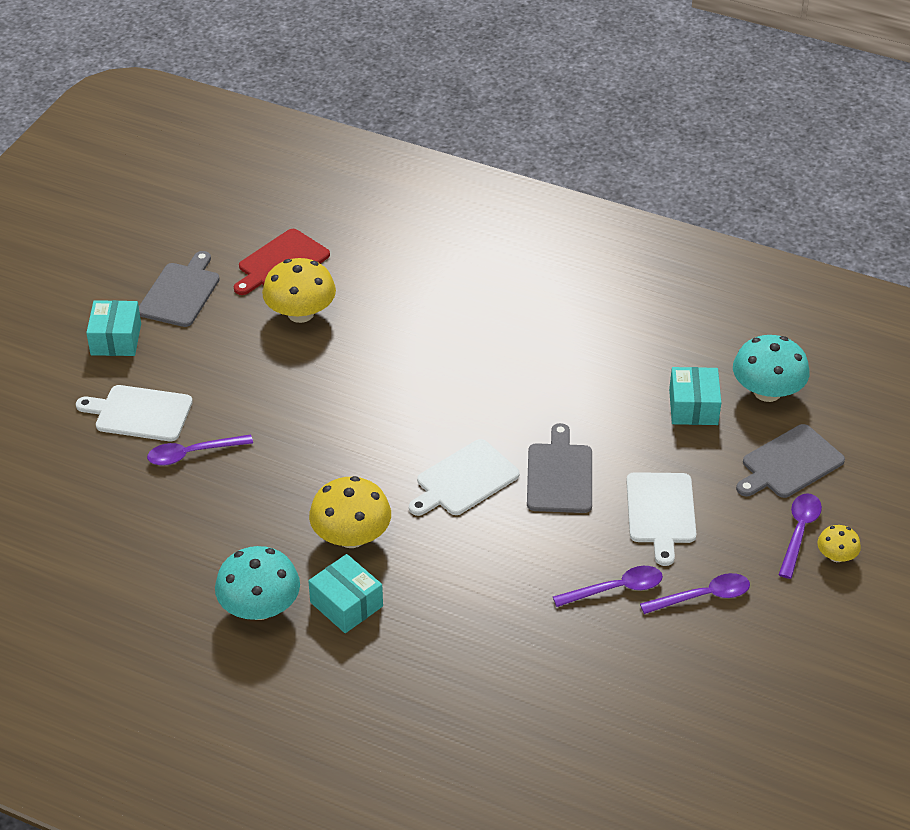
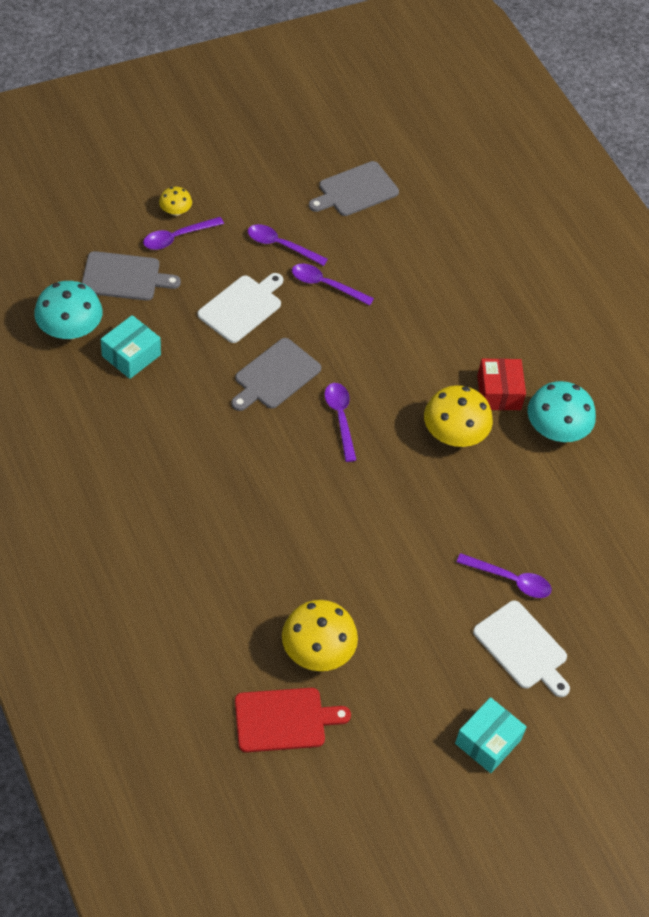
camera: 145 degrees left, 10 degrees up
grey cutting board [139,251,220,327] -> grey cutting board moved to [309,161,399,216]
turquoise box [308,554,383,633] -> red box [477,358,526,410]
white cutting board [409,439,520,516] -> purple spoon [324,383,356,462]

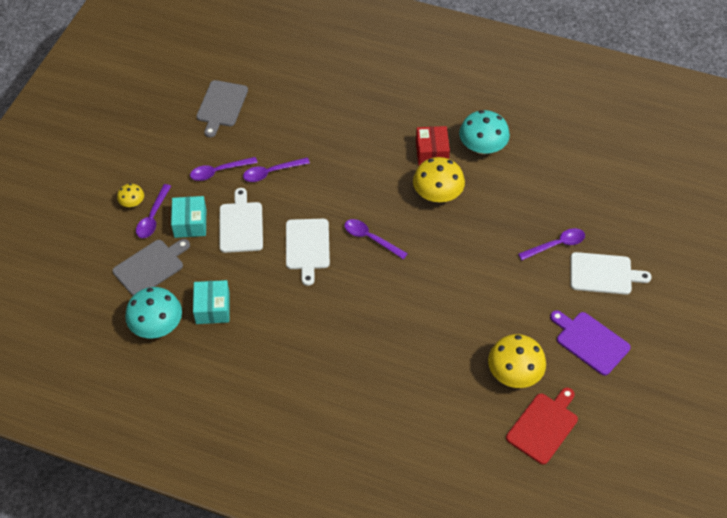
camera: 40 degrees left, 0 degrees up
grey cutting board [231,338,321,411] -> white cutting board [286,219,330,286]
turquoise box [455,697,527,773] -> turquoise box moved to [171,196,206,238]
red box [477,358,526,410] -> red box turned 45 degrees clockwise [416,126,450,166]
none -> purple cutting board [550,310,631,376]

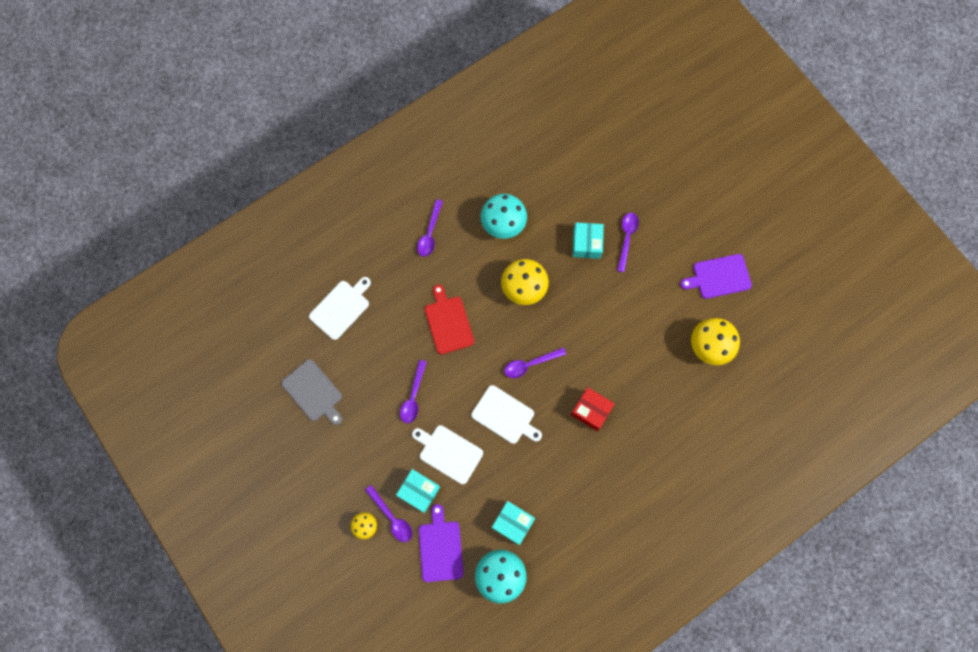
camera: 55 degrees left, 20 degrees up
grey cutting board [113,239,190,296] -> purple cutting board [419,504,463,582]
purple spoon [190,157,258,181] -> purple spoon moved to [417,199,443,257]
red box [416,126,450,166] -> red box moved to [571,387,615,431]
red cutting board [506,388,578,465] -> red cutting board moved to [425,285,474,354]
white cutting board [570,252,652,295] -> white cutting board moved to [309,277,371,340]
none -> turquoise box [573,222,604,259]

